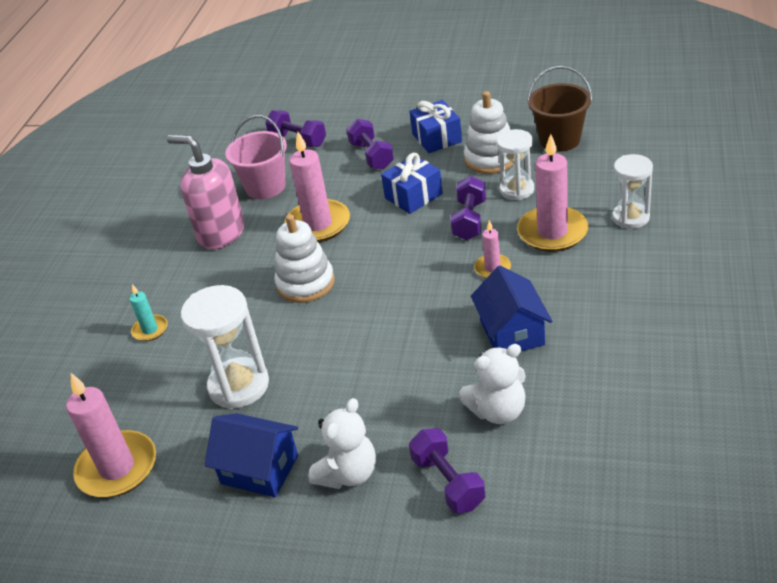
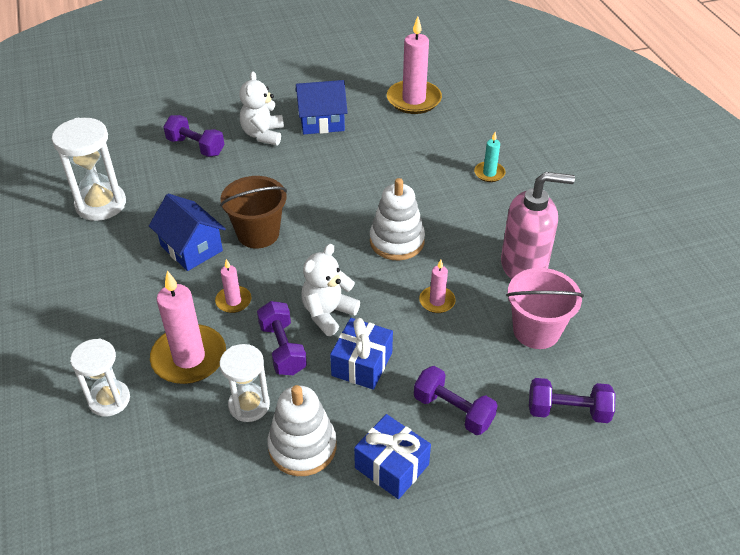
camera: 145 degrees right, 5 degrees up
white hourglass [181,285,269,409] -> white hourglass moved to [52,118,126,221]
pink candle [285,132,350,242] -> pink candle [419,260,456,313], size x0.51
white teddy bear [459,344,526,424] -> white teddy bear moved to [301,244,360,336]
brown bucket [527,66,592,152] -> brown bucket moved to [220,176,287,249]

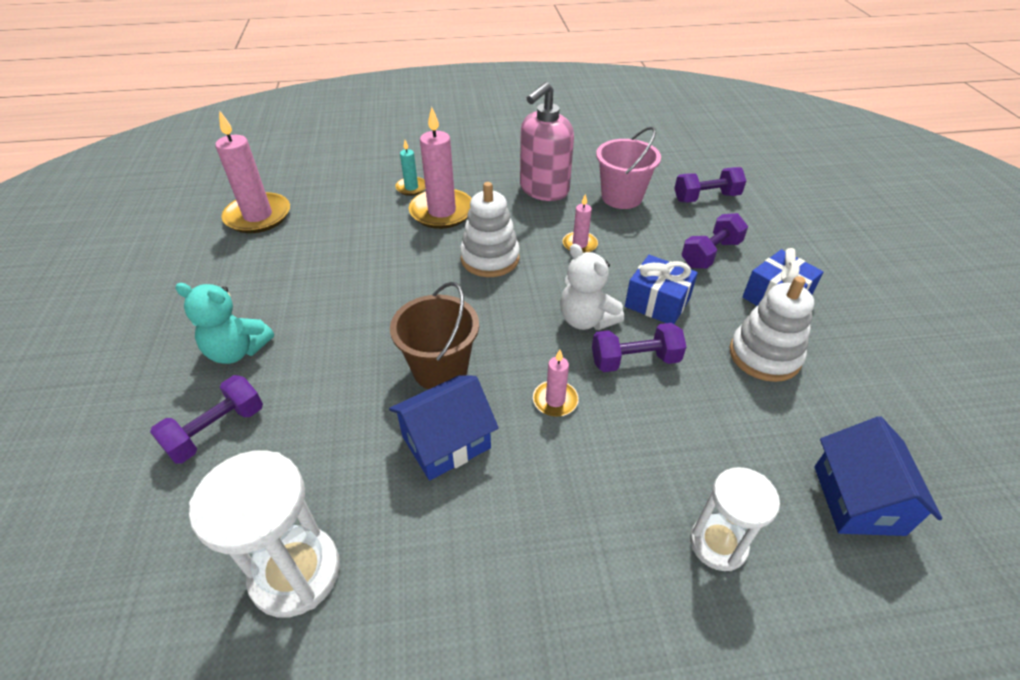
camera: 80 degrees left, 0 degrees up
pink candle [150,271,226,384] -> pink candle moved to [409,107,471,229]
white hourglass [220,344,270,422] -> none
white teddy bear [239,71,284,145] -> turquoise teddy bear [175,283,274,364]
blue house [296,80,348,134] -> blue house moved to [814,417,942,536]
pink soap dispenser [501,172,575,279] -> pink soap dispenser turned 150 degrees counterclockwise [520,82,574,201]
purple dumbbell [529,378,615,423] -> purple dumbbell turned 60 degrees clockwise [674,167,746,203]

